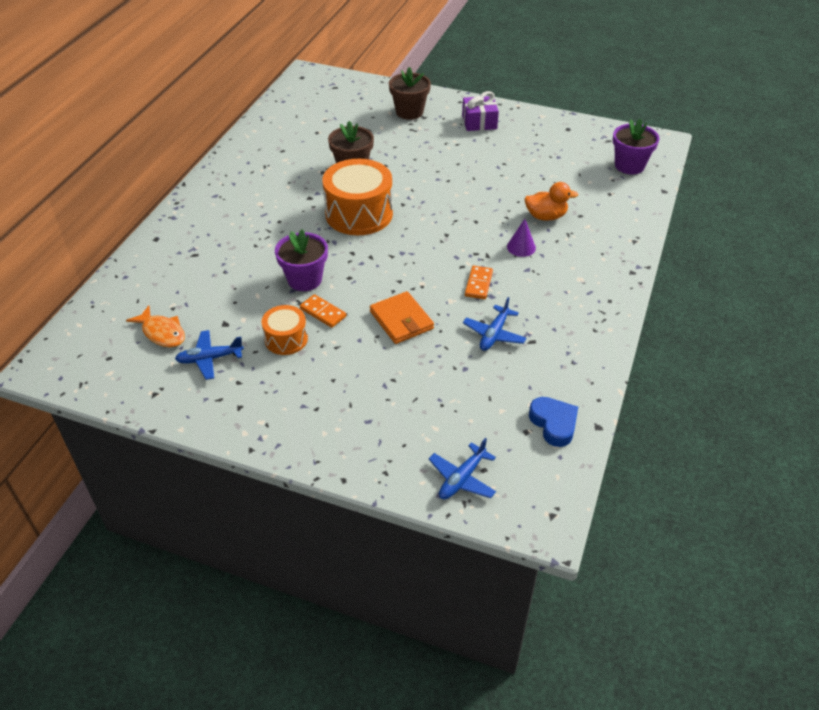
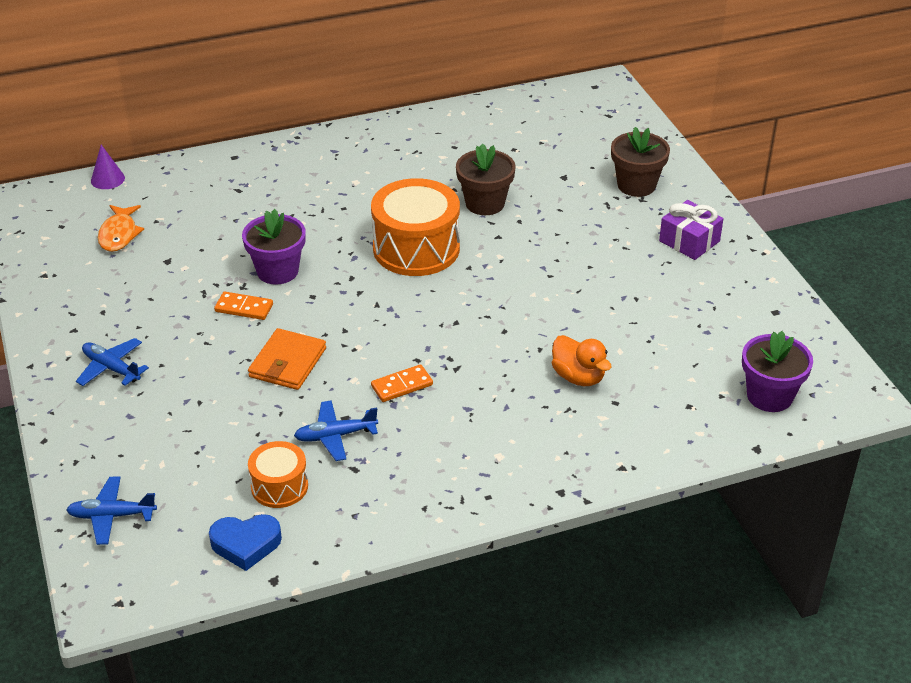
camera: 50 degrees right, 5 degrees down
blue plane [175,330,244,380] -> blue plane moved to [76,338,149,386]
orange drum [262,305,308,355] -> orange drum moved to [248,441,308,508]
orange domino [300,294,346,328] -> orange domino turned 75 degrees counterclockwise [214,292,273,320]
purple cone [507,219,536,257] -> purple cone moved to [91,145,125,189]
blue heart [529,397,578,447] -> blue heart turned 60 degrees clockwise [209,514,282,571]

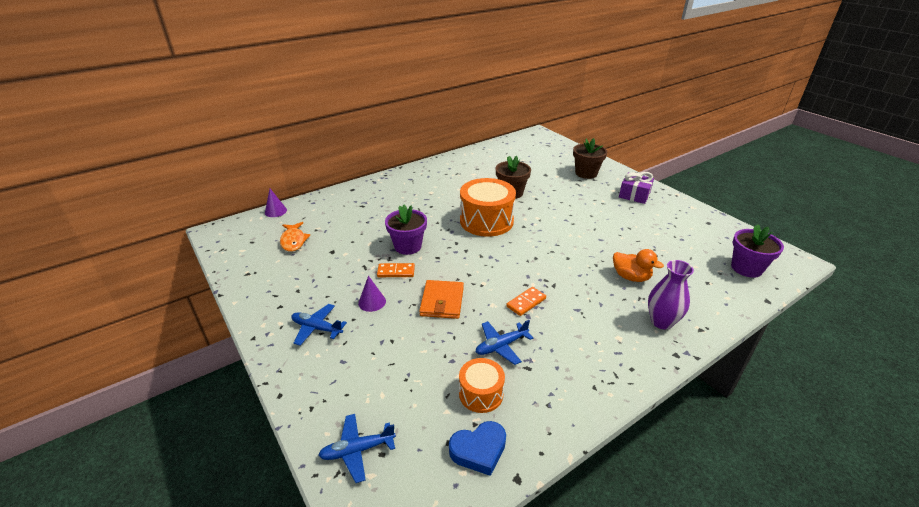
camera: 15 degrees left, 5 degrees down
none -> purple cone [358,276,386,312]
none -> purple vase [648,260,694,330]

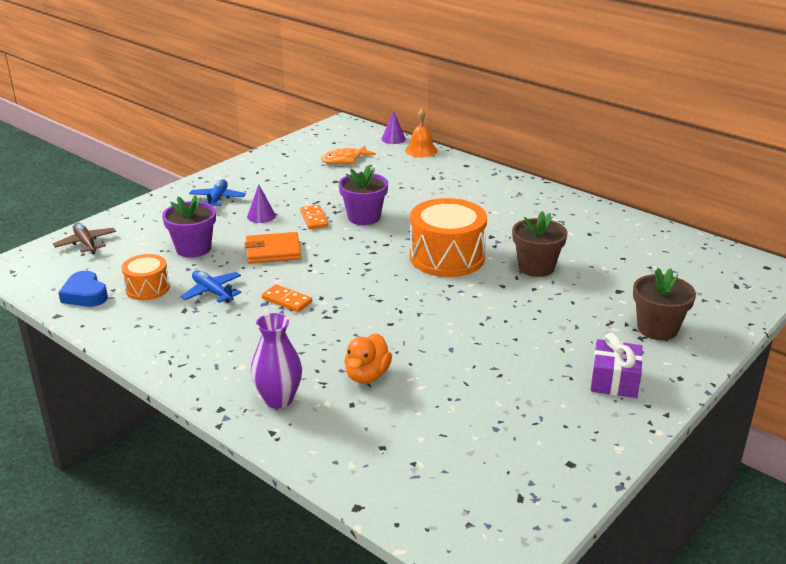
camera: 75 degrees right, 5 degrees down
blue plane [318,414,396,483] -> brown plane [53,223,116,254]
purple flower pot [731,225,784,278] -> purple flower pot moved to [162,195,216,258]
none -> orange bell [405,108,438,158]

